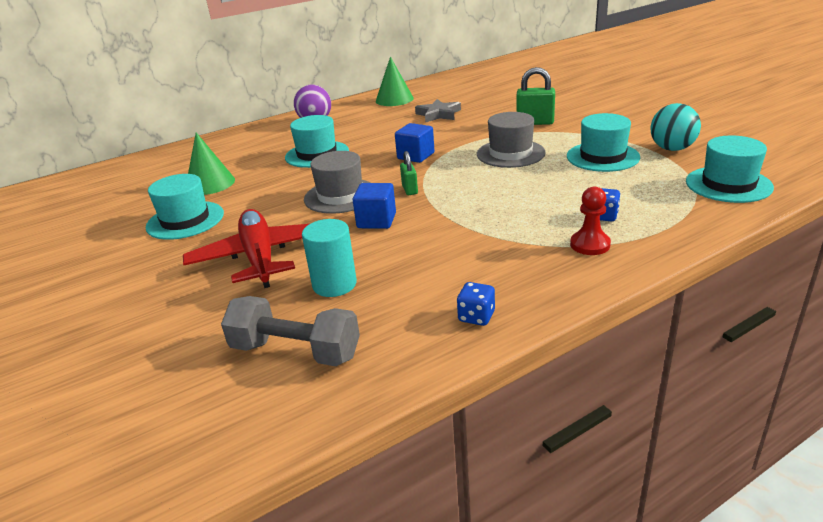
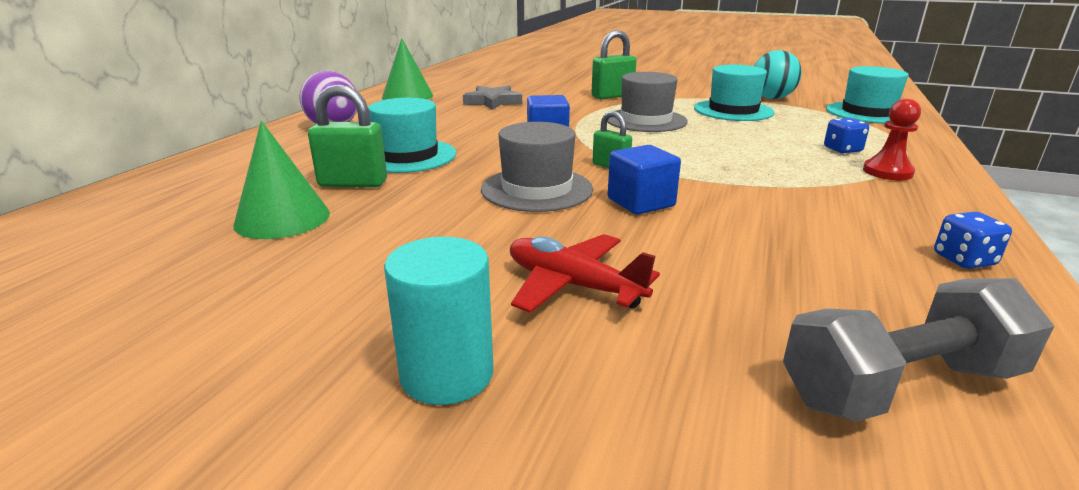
camera: 40 degrees left, 5 degrees down
turquoise hat [146,174,224,240] -> none
red plane [183,209,309,288] -> red plane [510,234,660,313], size x0.66
turquoise cylinder [302,219,357,297] -> turquoise cylinder moved to [384,237,493,405]
none -> green padlock [308,84,387,187]

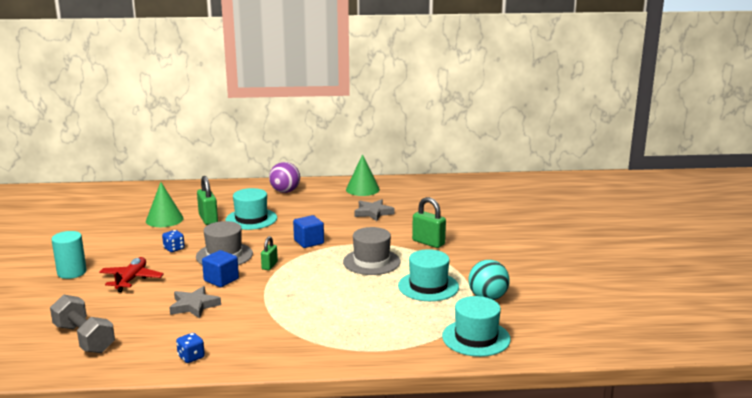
camera: 65 degrees right, 5 degrees down
blue dice [824,118,869,153] -> blue dice moved to [162,230,185,252]
red pawn [863,99,921,180] -> none
none -> grey star [169,286,221,318]

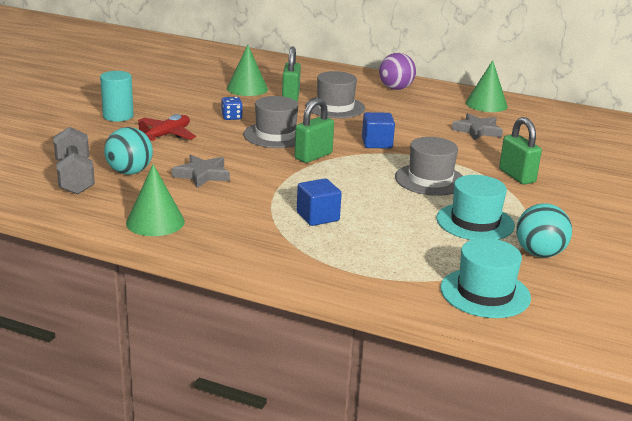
camera: 25 degrees right, 5 degrees up
blue dice [176,333,205,363] -> green cone [126,164,185,236]
blue cube [202,250,239,287] -> blue cube moved to [297,179,342,226]
turquoise hat [225,188,277,230] -> grey hat [306,71,365,118]
green padlock [261,236,278,270] -> green padlock [295,98,334,163], size x1.62
none -> turquoise ball [104,127,153,175]

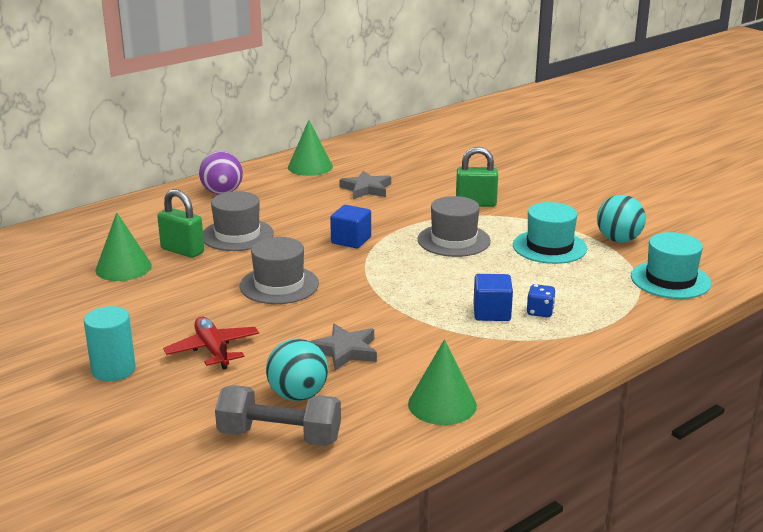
camera: 60 degrees left, 0 degrees up
blue dice [221,97,243,120] -> blue dice moved to [527,284,556,317]
green padlock [295,98,334,163] -> none

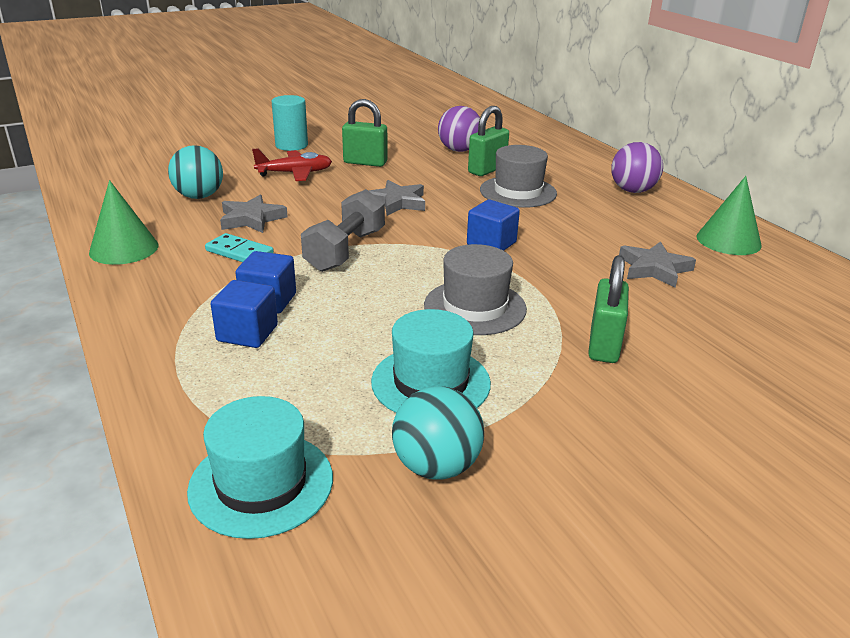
camera: 100 degrees right, 5 degrees up
green cone [95,212,152,281] -> purple ball [438,106,480,152]
grey dumbbell [215,385,341,446] -> grey dumbbell moved to [301,189,385,272]
grey hat [240,237,319,304] -> grey star [369,180,425,216]
blue dice [527,284,556,317] -> blue cube [211,280,278,348]
none -> turquoise domino [205,233,274,262]
none -> green padlock [342,99,387,167]

